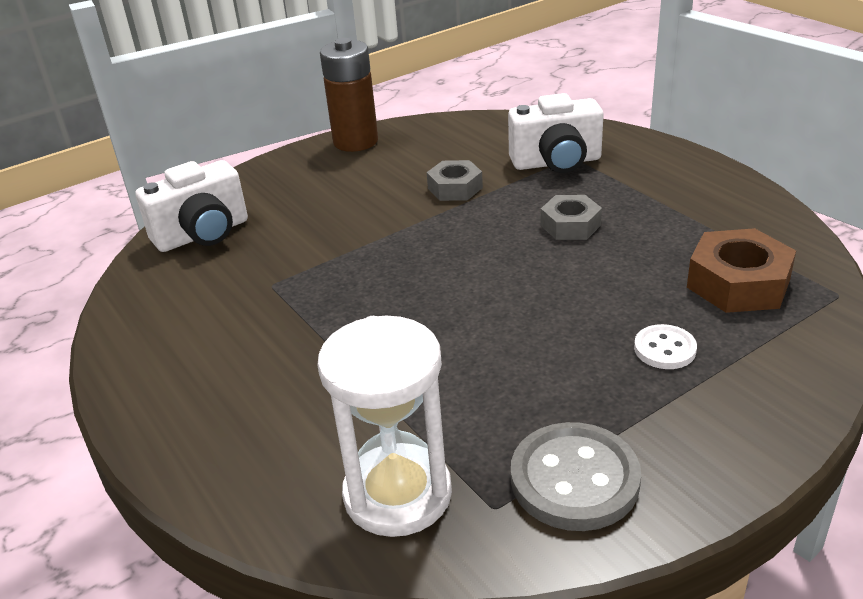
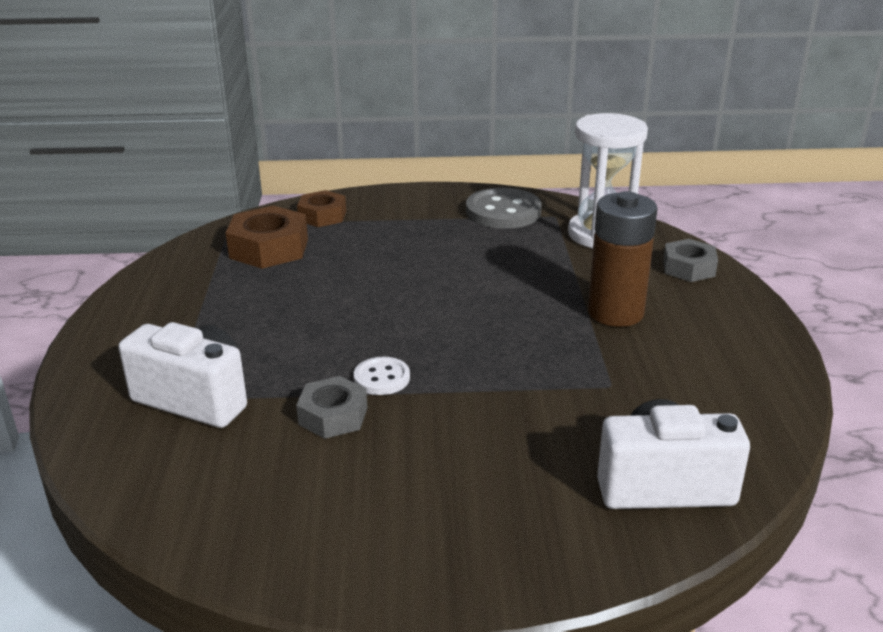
camera: 150 degrees left, 5 degrees down
brown battery [320,38,378,152] -> brown battery moved to [588,191,658,327]
grey nut [541,195,602,240] -> grey nut moved to [663,239,718,282]
white button [634,324,697,369] -> white button moved to [354,357,410,395]
none -> brown nut [297,190,346,227]

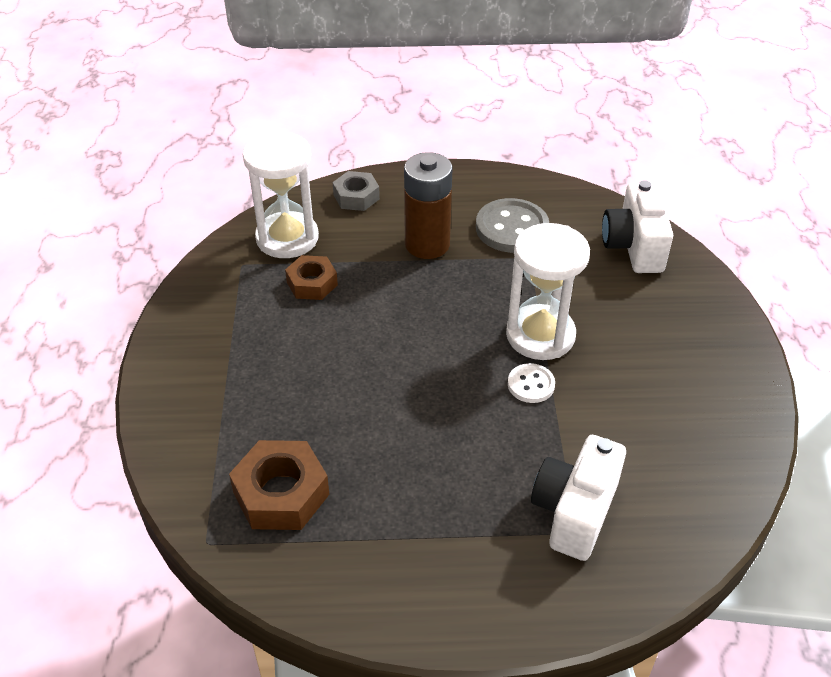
camera: 90 degrees left, 15 degrees up
grey nut [296,376,367,439] -> none
brown nut [297,190,346,227] -> brown nut moved to [285,255,338,300]
grey button [466,188,542,229] -> grey button moved to [476,198,549,253]
none -> white hourglass [506,223,590,360]

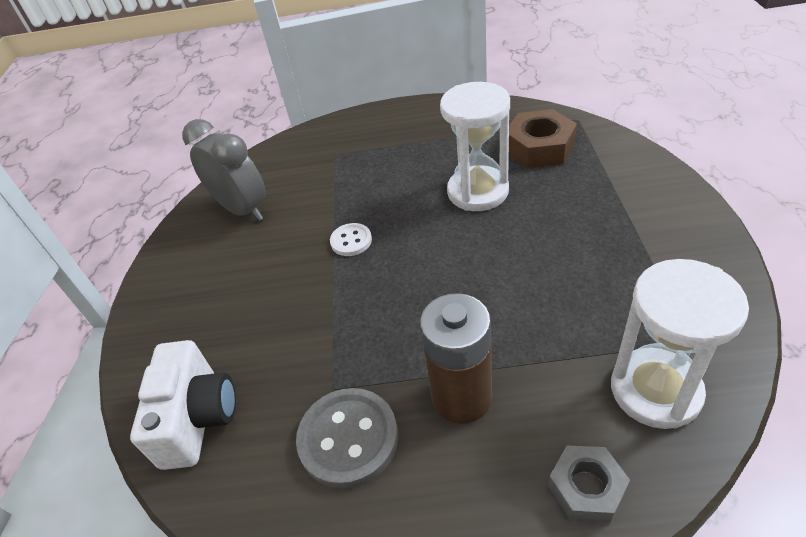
camera: 175 degrees left, 0 degrees up
brown nut [285,255,338,300] -> none
white hourglass [506,223,590,360] -> white hourglass moved to [440,82,510,211]
white camera [531,435,626,561] -> none
none -> grey clock [182,119,266,221]

